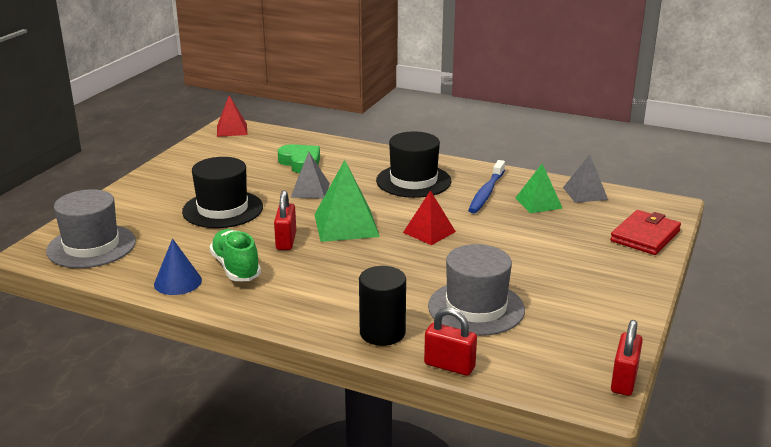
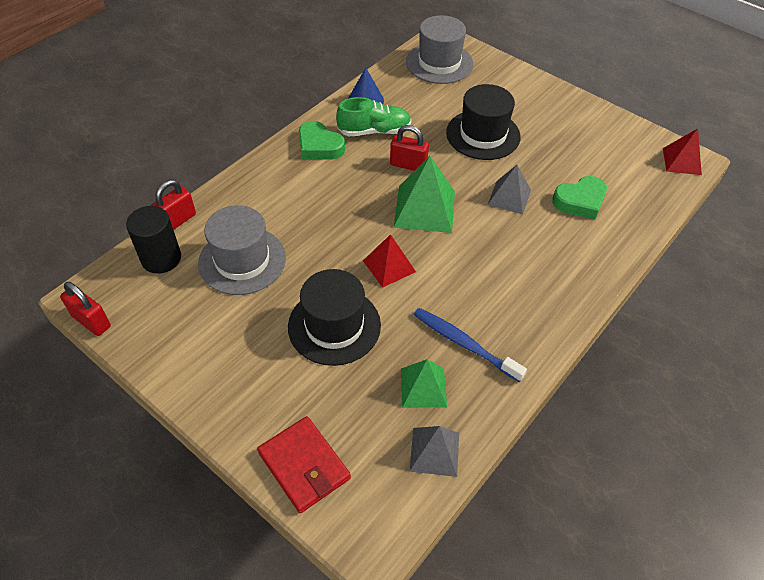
camera: 105 degrees right, 25 degrees up
black cylinder [359,266,406,346] -> black cylinder moved to [126,206,181,274]
black hat [376,131,452,198] -> black hat moved to [288,269,381,366]
none -> green heart [299,121,345,160]

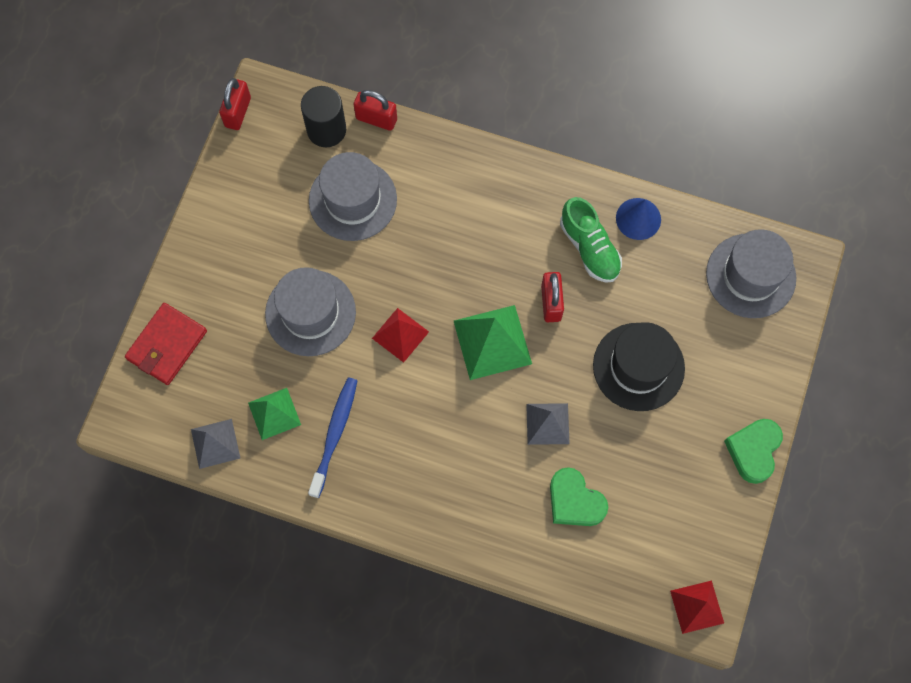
camera: 70 degrees right, 20 degrees up
black hat [288,269,381,366] -> grey hat [265,267,356,356]
green heart [299,121,345,160] -> green heart moved to [724,419,783,484]

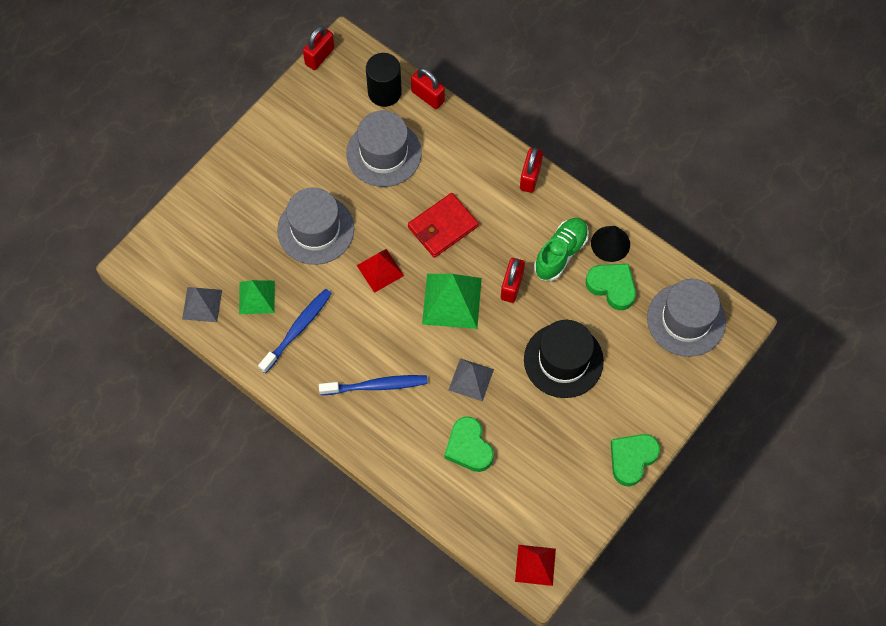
camera: 20 degrees right, 5 degrees down
red wallet [125,303,207,385] -> red wallet moved to [408,193,479,258]
green shoe [560,197,622,283] -> green shoe turned 135 degrees counterclockwise [534,218,589,281]
blue cone [616,198,661,240] -> black cone [591,226,630,262]
none -> blue toothbrush [319,375,428,395]
none -> red padlock [520,148,543,193]
none -> green heart [586,264,636,310]

